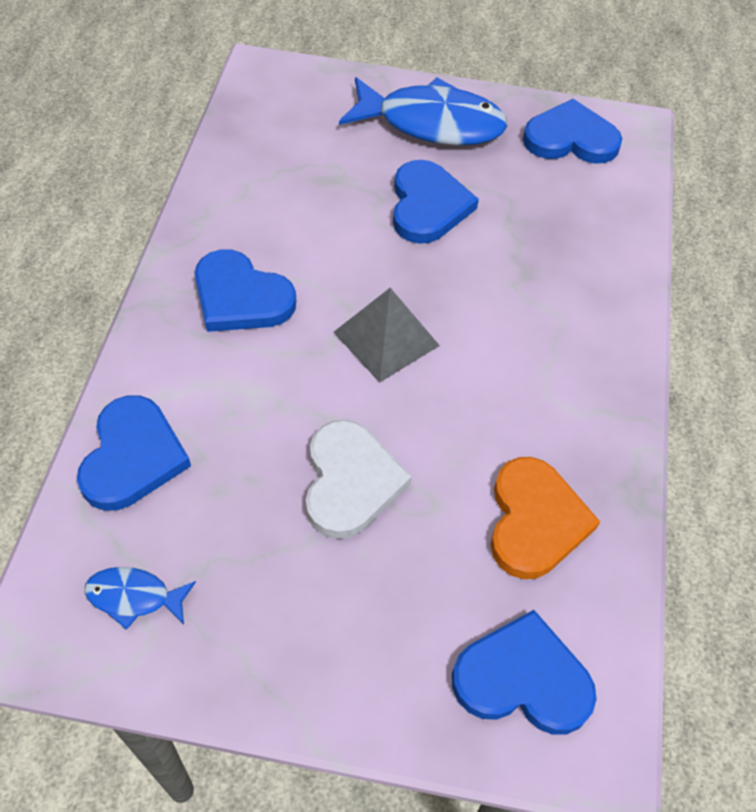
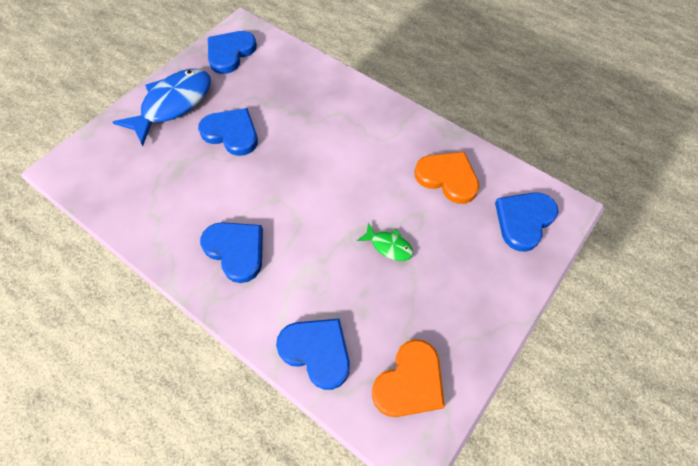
camera: 60 degrees left, 5 degrees up
blue fish [84,567,196,630] -> orange heart [372,339,445,417]
blue heart [195,249,296,332] -> blue heart turned 105 degrees counterclockwise [200,222,263,283]
white heart [306,420,412,539] -> green fish [357,223,413,261]
grey pyramid [333,288,440,383] -> none

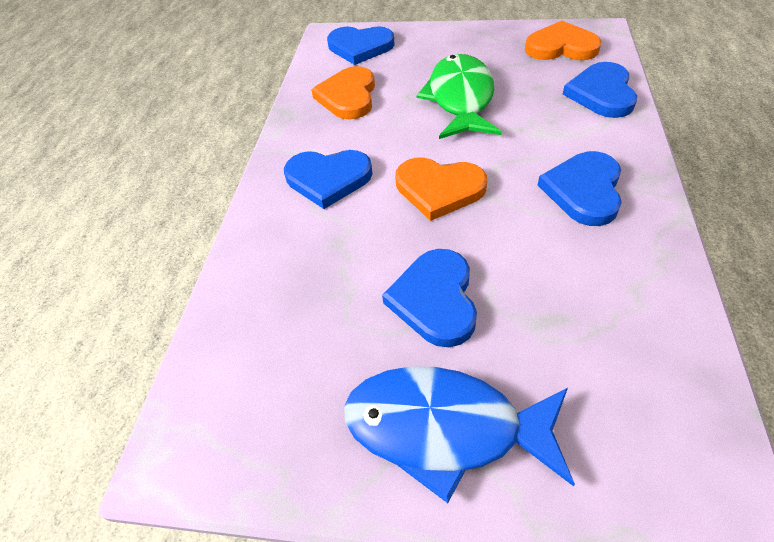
camera: 115 degrees left, 10 degrees down
blue heart [208,31,257,74] -> blue heart moved to [284,150,373,209]
green fish [357,223,413,261] -> green fish [416,54,501,139], size x2.16
none -> orange heart [395,157,487,221]

